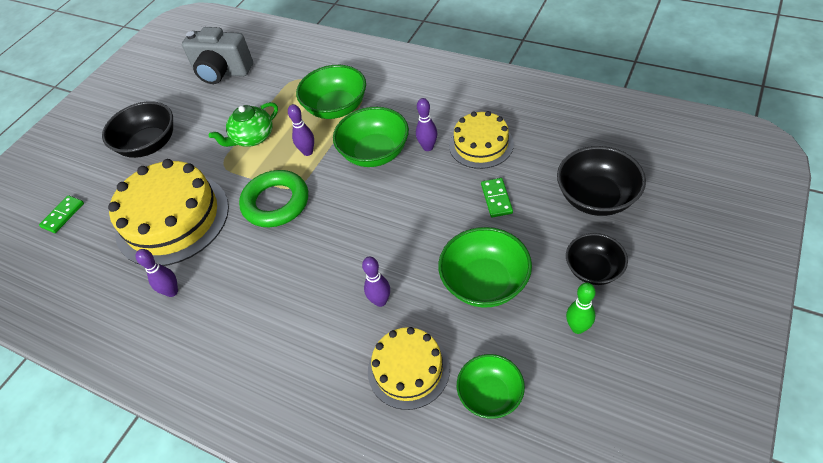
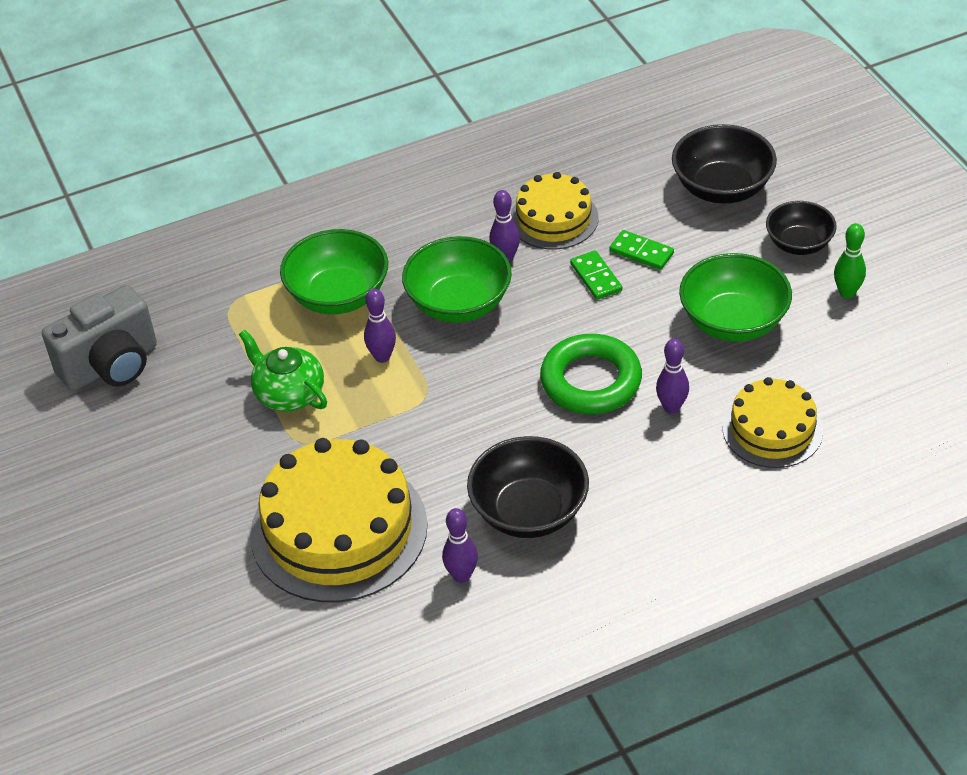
camera: 55 degrees left, 5 degrees down
green domino [39,195,84,233] -> green domino moved to [570,250,622,300]
black bowl [102,101,173,158] -> black bowl moved to [467,436,589,538]
green teapot [209,102,278,147] -> green teapot turned 135 degrees clockwise [239,330,327,412]
green ring [239,170,308,227] -> green ring moved to [540,334,642,414]
green bowl [457,354,525,419] -> none

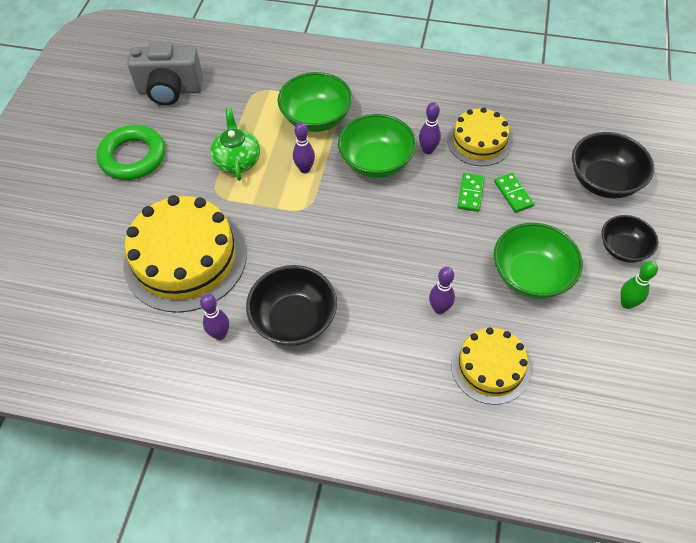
camera: 35 degrees right, 10 degrees up
green ring [540,334,642,414] -> green ring moved to [96,125,165,180]

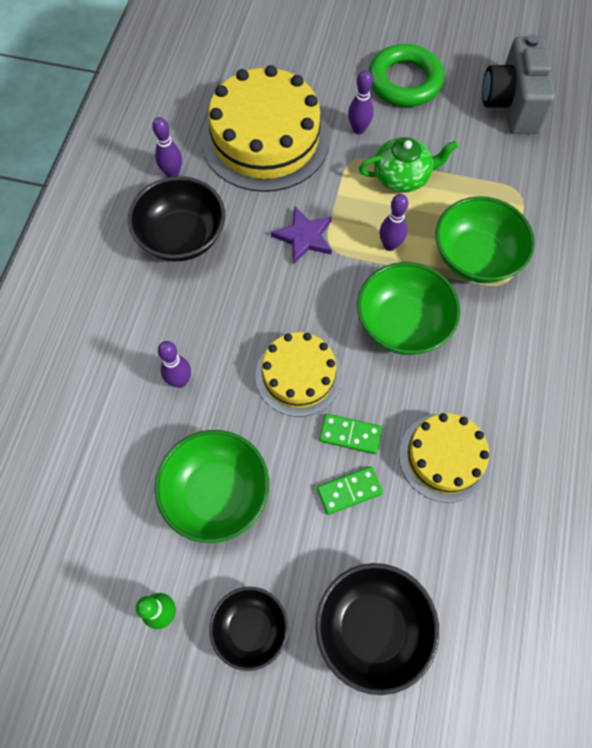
camera: 90 degrees right, 10 degrees up
purple bowling pin [419,102,441,154] -> purple bowling pin moved to [348,70,374,134]
yellow cake [451,327,530,405] -> yellow cake moved to [256,332,342,417]
none -> purple star [271,207,332,265]

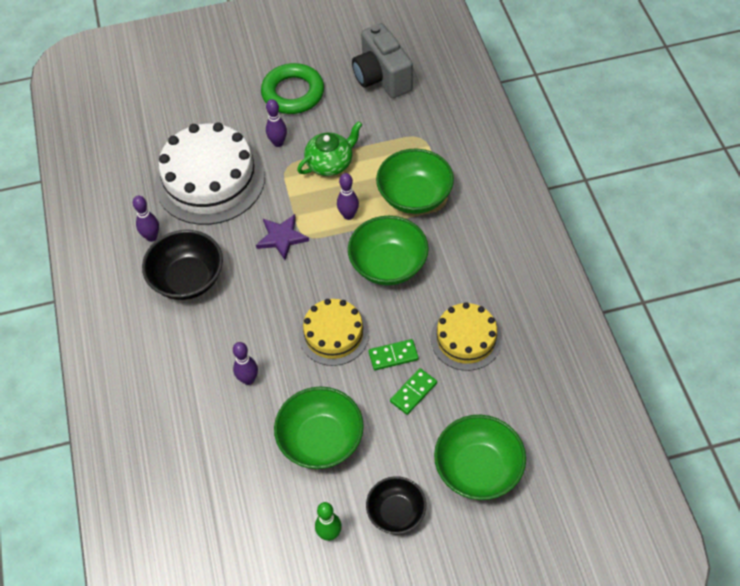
camera: 25 degrees left, 10 degrees down
yellow cake [201,65,330,192] -> white cake [155,123,265,225]
black bowl [316,563,439,695] -> green bowl [434,415,526,500]

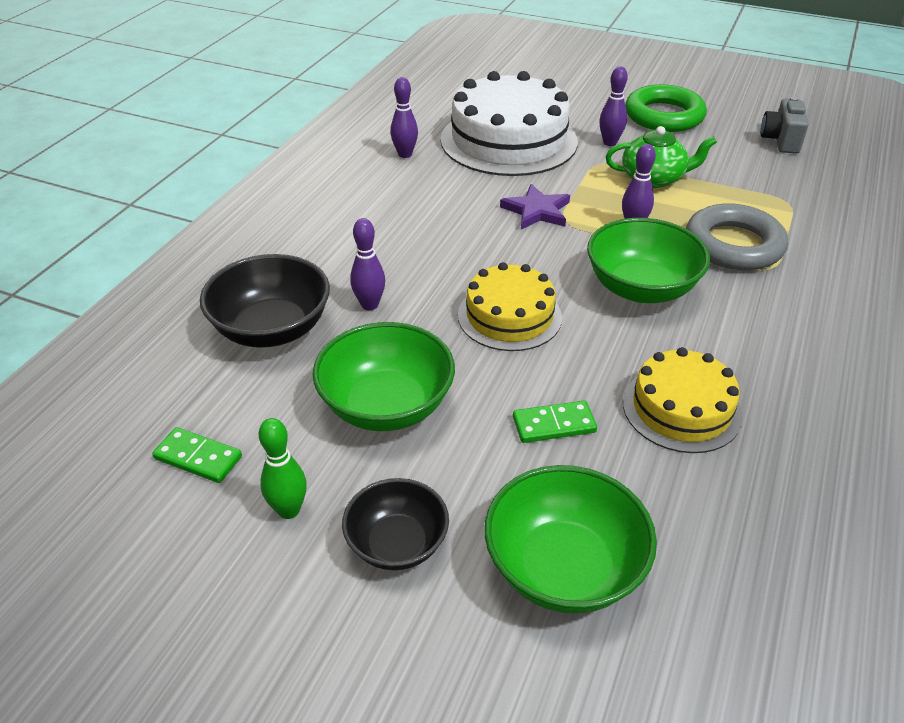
camera: 35 degrees right, 15 degrees down
black bowl [142,230,223,300] -> black bowl moved to [200,254,330,347]
grey camera [352,23,413,98] -> grey camera [761,97,809,154], size x0.61
green domino [369,339,419,370] -> green domino moved to [152,427,242,483]
green bowl [376,149,454,214] -> grey ring [686,203,788,270]

